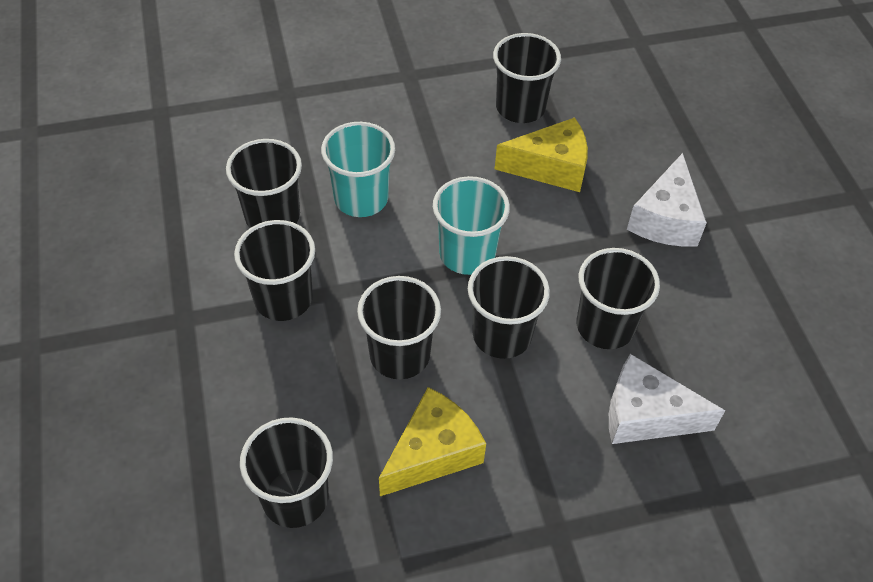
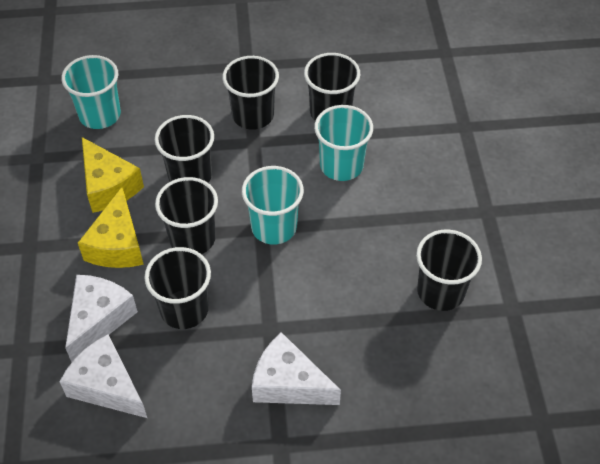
camera: 100 degrees right, 0 degrees up
black cup [240,417,333,528] -> turquoise cup [61,55,121,129]
yellow cheese [495,117,588,192] -> yellow cheese moved to [78,187,144,268]
none -> white cheese [59,334,147,418]

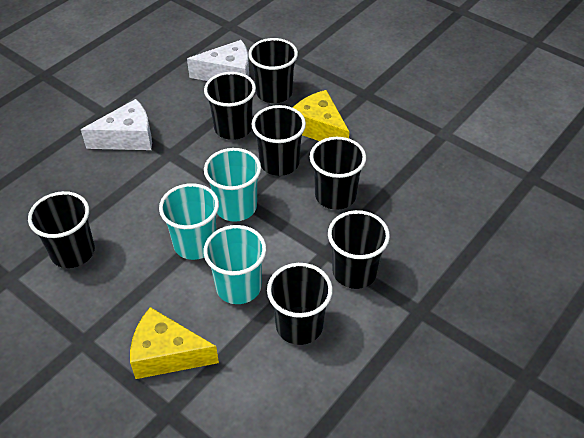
camera: 135 degrees right, 5 degrees down
turquoise cup [61,55,121,129] -> turquoise cup moved to [159,183,219,260]
white cheese [65,275,138,362] -> black cup [248,38,298,103]
yellow cheese [82,137,144,213] -> yellow cheese moved to [130,307,219,379]

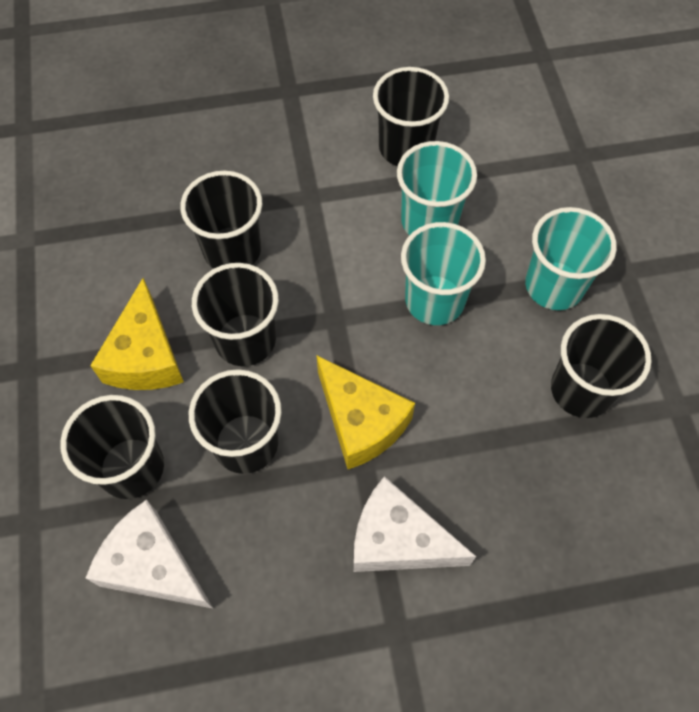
camera: 140 degrees left, 15 degrees up
yellow cheese [130,307,219,379] -> yellow cheese moved to [316,355,415,469]
turquoise cup [204,148,261,222] -> turquoise cup moved to [525,207,617,310]
black cup [328,210,390,289] -> none

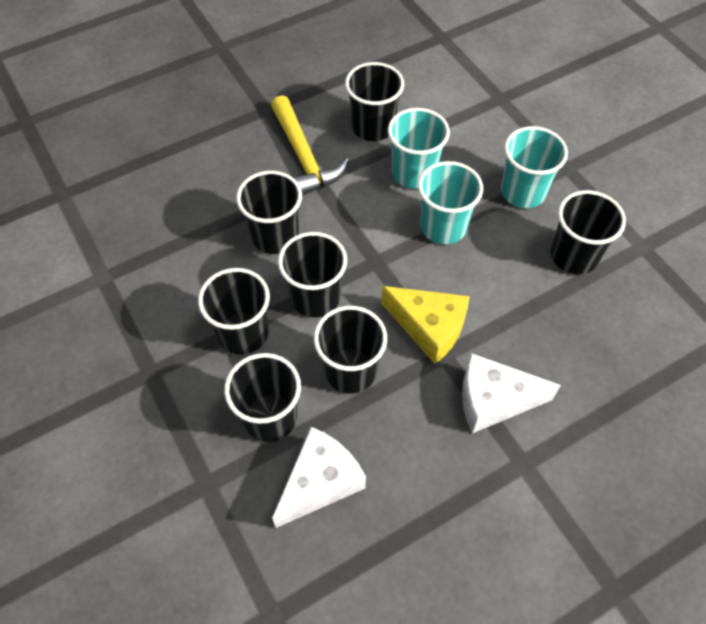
camera: 20 degrees left, 5 degrees down
white cheese [86,499,213,608] -> white cheese turned 120 degrees clockwise [272,427,366,528]
yellow cheese [90,278,184,390] -> black cup [198,268,270,355]
none -> yellow hammer [271,95,349,195]

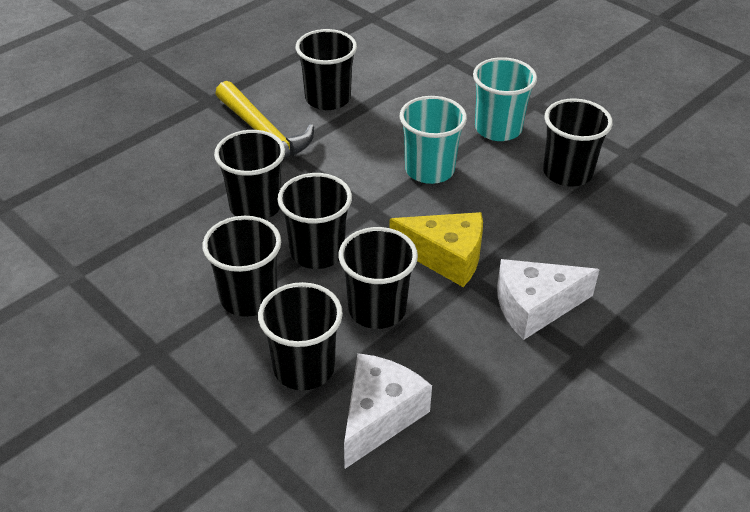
camera: 15 degrees left, 15 degrees down
turquoise cup [388,108,450,189] -> none

